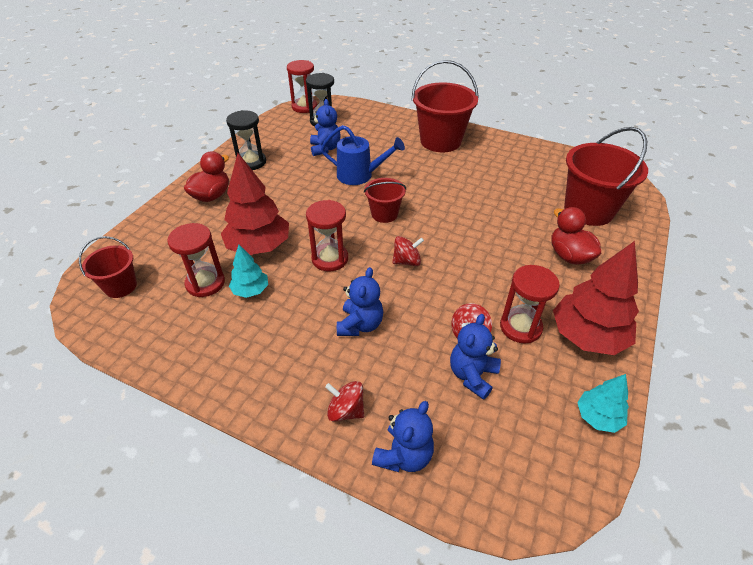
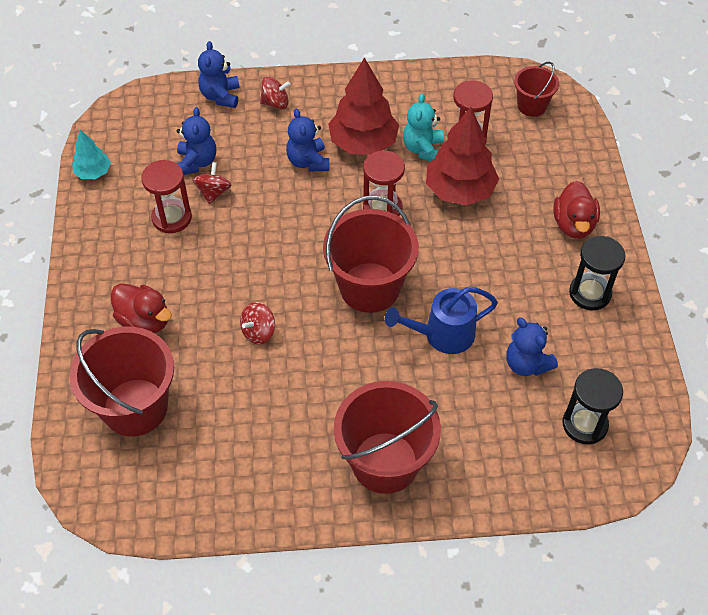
camera: 150 degrees right, 10 degrees up
turquoise tree [229,244,268,298] -> turquoise teddy bear [403,94,444,162]
red hourglass [287,60,317,113] -> none
red bucket [364,178,406,223] -> red bucket [323,196,419,313], size x1.83
red spinning top [392,236,424,266] -> red spinning top moved to [240,302,275,344]
red tree [553,241,639,355] -> red tree moved to [328,57,399,155]

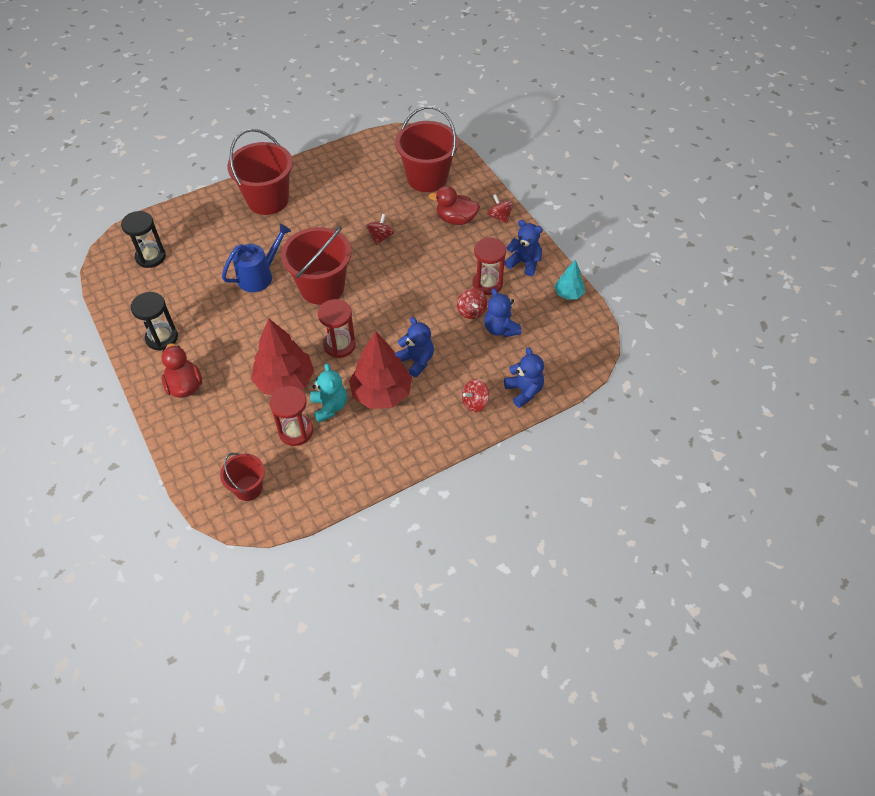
camera: 155 degrees right, 0 degrees up
blue teddy bear [506,318,558,376] -> blue teddy bear moved to [505,220,543,276]
none -> red spinning top [487,194,514,223]

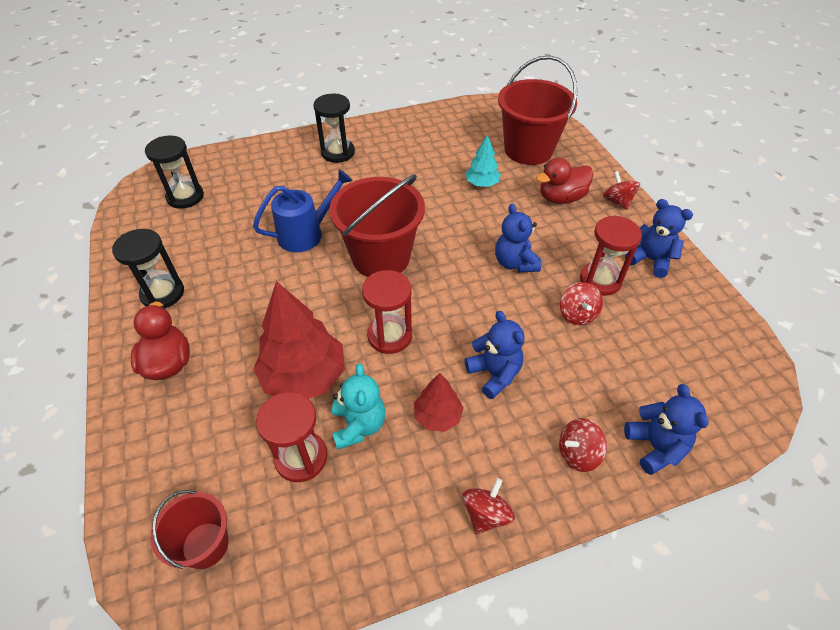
camera: 10 degrees right, 5 degrees down
red bucket [227,129,293,215] -> black hourglass [313,94,355,163]
red tree [349,331,412,409] -> red tree [414,373,463,432], size x0.53
red spinning top [366,214,394,245] -> red spinning top moved to [462,478,515,534]
red duck [429,186,480,225] -> red duck turned 45 degrees counterclockwise [536,158,593,204]
blue teddy bear [484,289,521,337] -> blue teddy bear moved to [495,203,541,272]
turquoise tree [554,260,585,300] -> turquoise tree moved to [466,134,501,187]

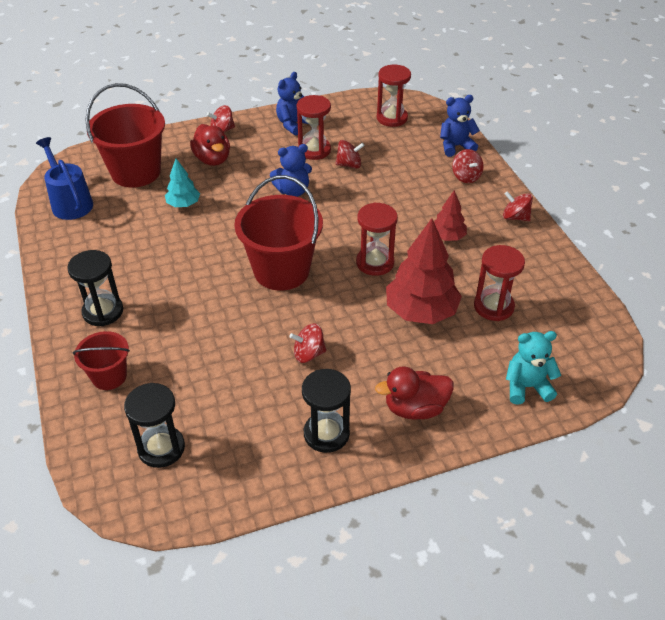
camera: 90 degrees left, 5 degrees down
red bucket [151,490,229,569] -> red bucket moved to [73,331,130,390]
blue watering can [253,169,353,252] -> blue watering can moved to [36,137,93,220]
turquoise teddy bear [332,363,385,450] -> turquoise teddy bear moved to [506,331,561,405]
blue teddy bear [465,311,524,399] -> none
none -> red spinning top [289,323,327,363]
none -> red hourglass [377,65,411,127]

